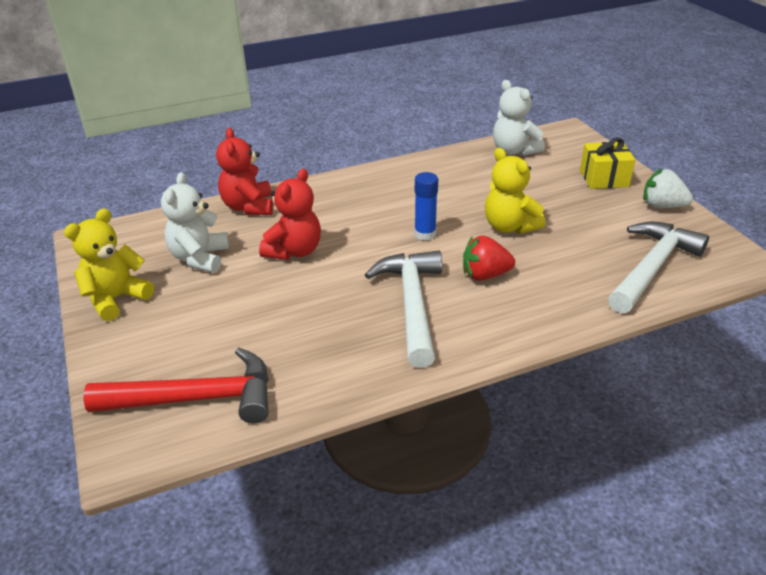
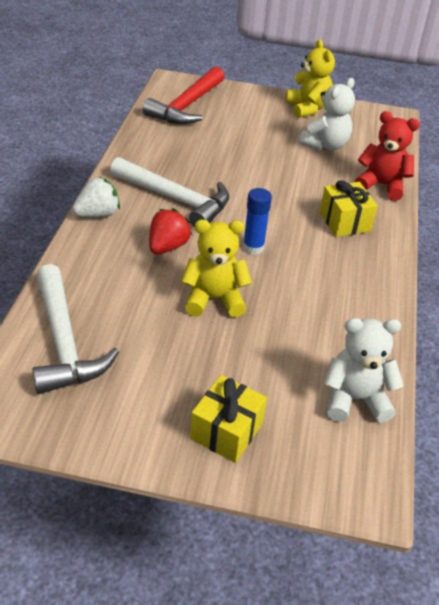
camera: 120 degrees right, 5 degrees up
white teddy bear [161,172,229,273] -> white teddy bear turned 90 degrees clockwise [299,78,355,150]
red teddy bear [259,169,321,260] -> none
white strawberry [643,169,693,208] -> white strawberry moved to [72,176,120,217]
none -> yellow gift [320,180,378,237]

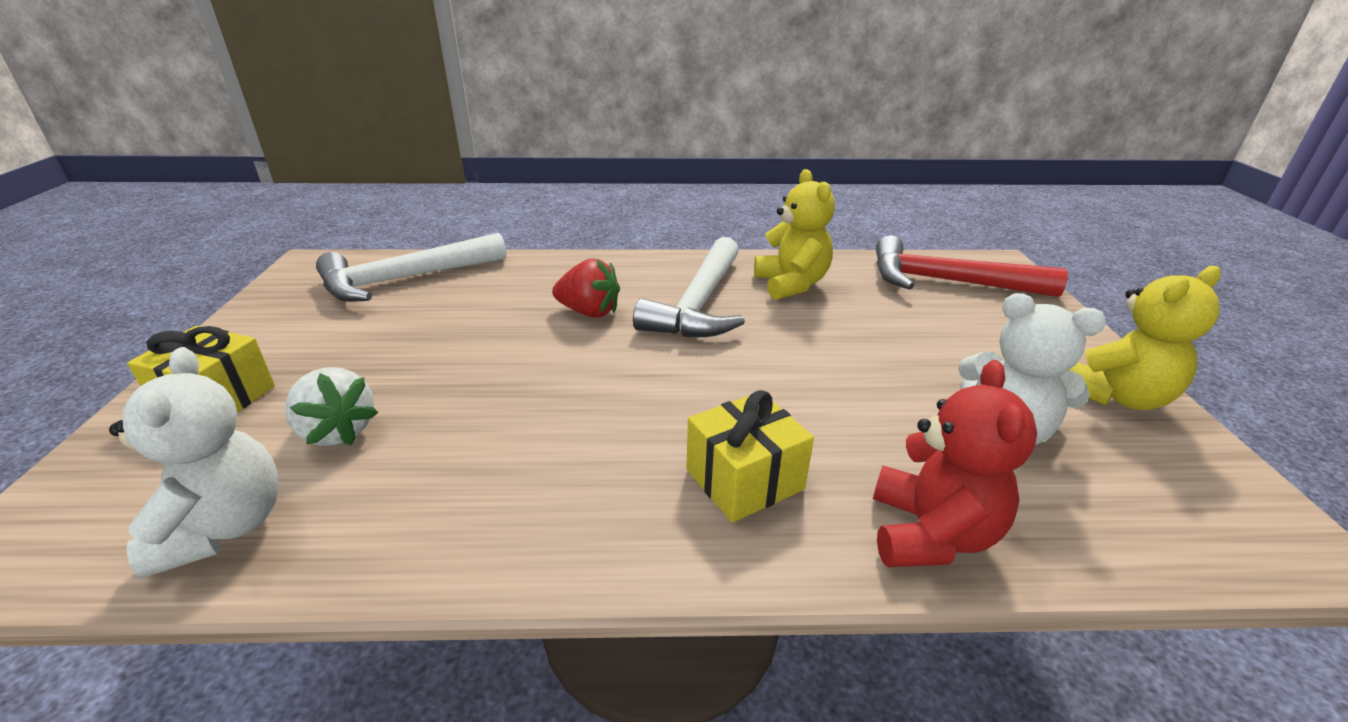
camera: 80 degrees right, 10 degrees down
white strawberry [72,176,120,217] -> white strawberry moved to [285,367,378,446]
yellow teddy bear [181,219,252,317] -> yellow teddy bear moved to [754,169,835,300]
blue glue stick [243,188,272,255] -> none

